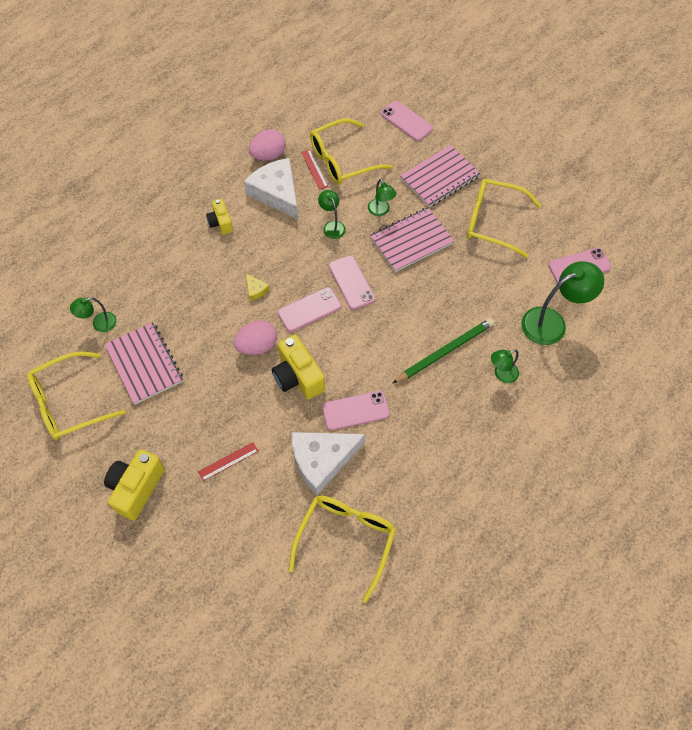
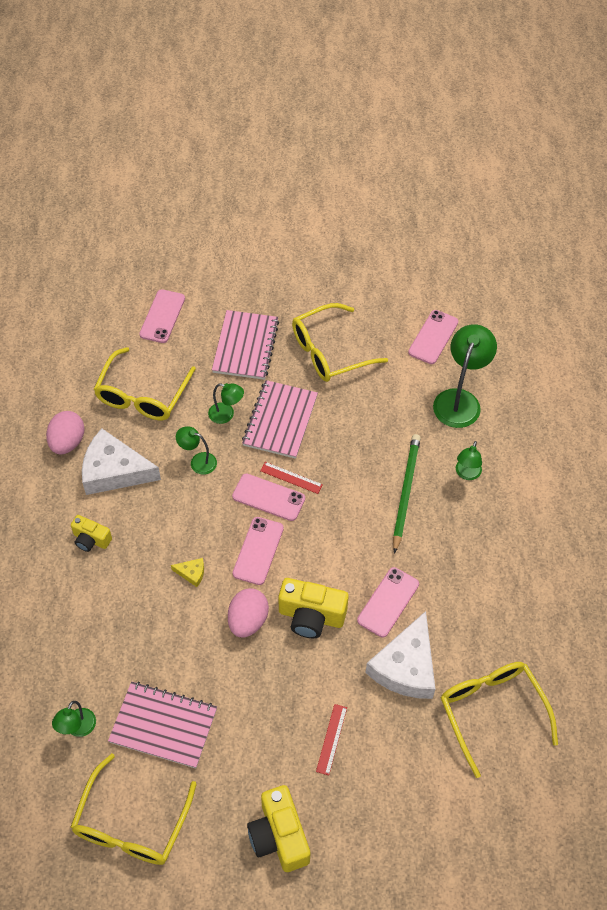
camera: 45 degrees left, 5 degrees down
red ruler [301,149,328,189] -> red ruler moved to [260,462,323,494]
pink phone [381,101,433,141] -> pink phone turned 75 degrees counterclockwise [139,289,185,343]

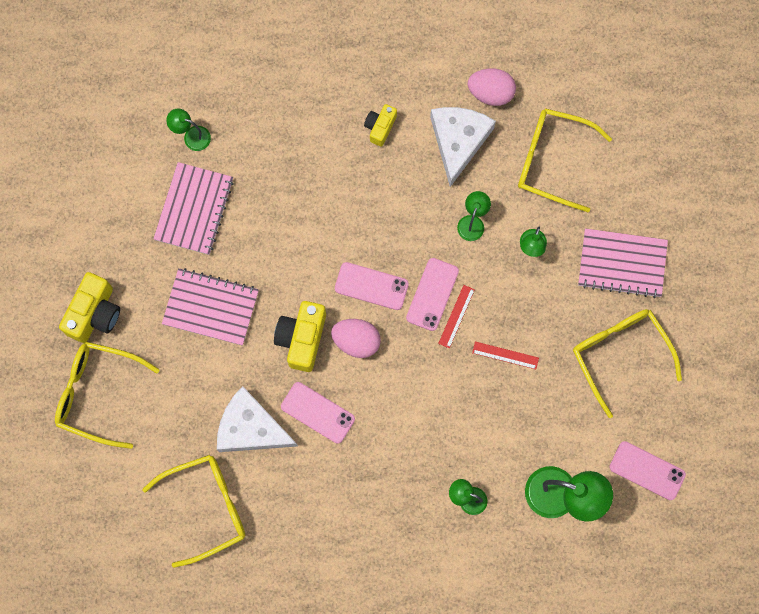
camera: 90 degrees right, 20 degrees up
yellow glasses [71,753,197,865] -> yellow glasses moved to [55,341,159,449]
pink phone [139,289,185,343] -> none
yellow cheese [171,558,204,587] -> none
pink egg [228,588,269,638] -> pink egg moved to [331,319,381,358]
pink notebook [242,380,318,459] -> pink notebook moved to [162,268,259,346]
yellow camera [247,785,310,872] -> yellow camera turned 135 degrees clockwise [59,272,120,343]
red ruler [316,704,347,775] -> red ruler moved to [472,341,539,369]
green pencil [393,434,421,554] -> none

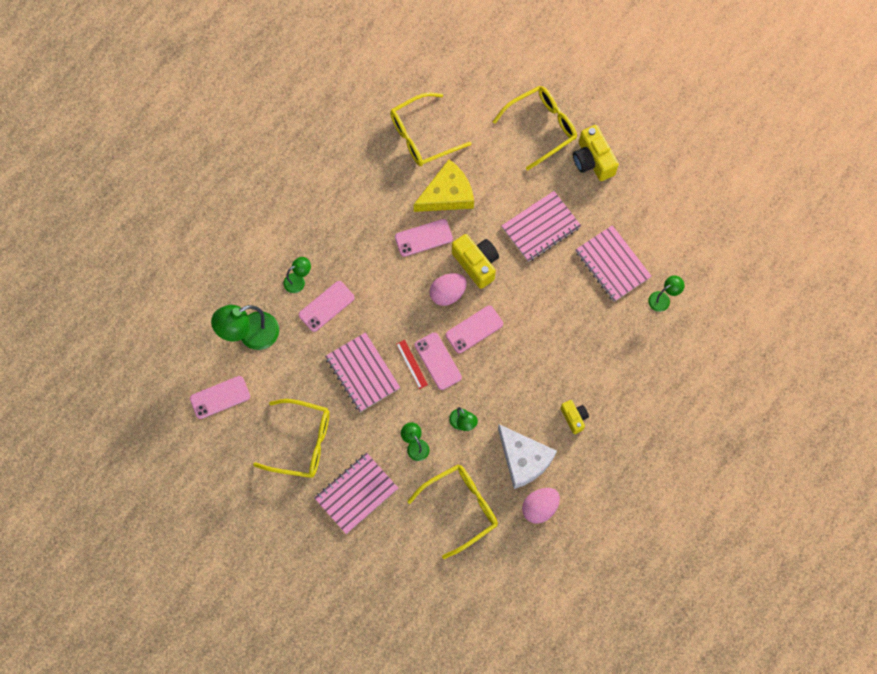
camera: 130 degrees right, 5 degrees down
yellow glasses [142,455,245,568] -> yellow glasses turned 45 degrees clockwise [390,92,471,166]
white cheese [217,386,298,452] -> yellow cheese [414,159,474,212]
red ruler [472,341,539,369] -> pink notebook [325,332,400,412]
none -> pink phone [298,281,355,332]

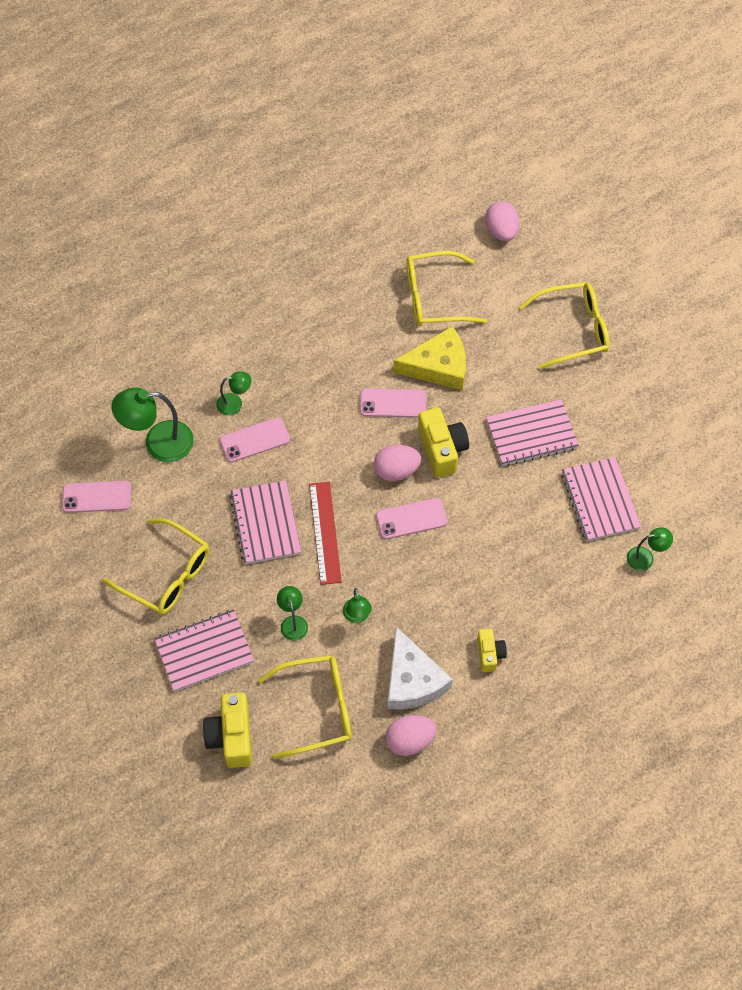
camera: 20 degrees right, 10 degrees down
red ruler [396,340,428,389] -> red ruler [309,482,342,585], size x1.76
pink phone [415,333,462,390] -> none
yellow camera [573,125,619,181] -> yellow camera moved to [203,693,252,768]
none -> pink egg [485,201,519,241]

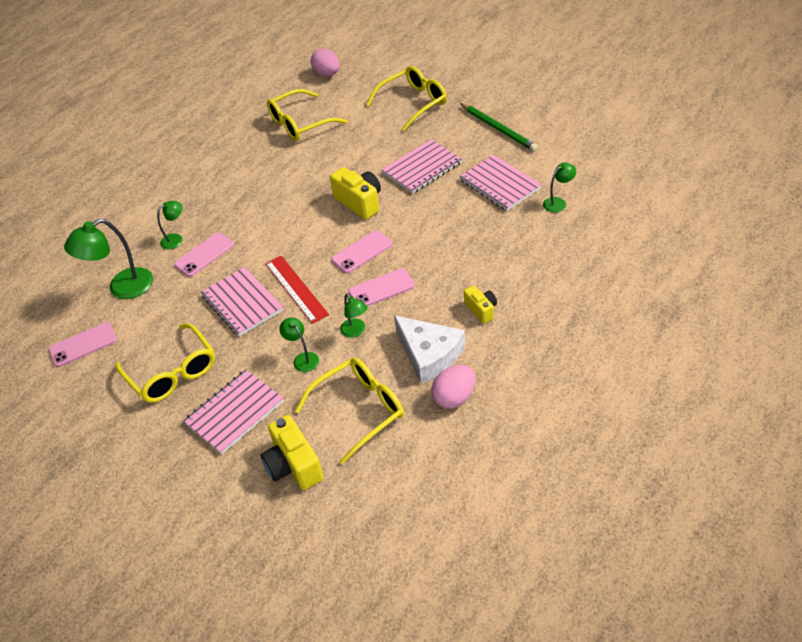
camera: 20 degrees left, 15 degrees down
yellow glasses [102,519,209,615] -> yellow glasses turned 45 degrees clockwise [116,323,215,403]
pink phone [360,388,426,418] -> pink phone moved to [348,268,415,306]
pink egg [374,445,421,481] -> none
yellow cheese [393,326,466,390] -> none
none -> green pencil [460,103,538,151]

